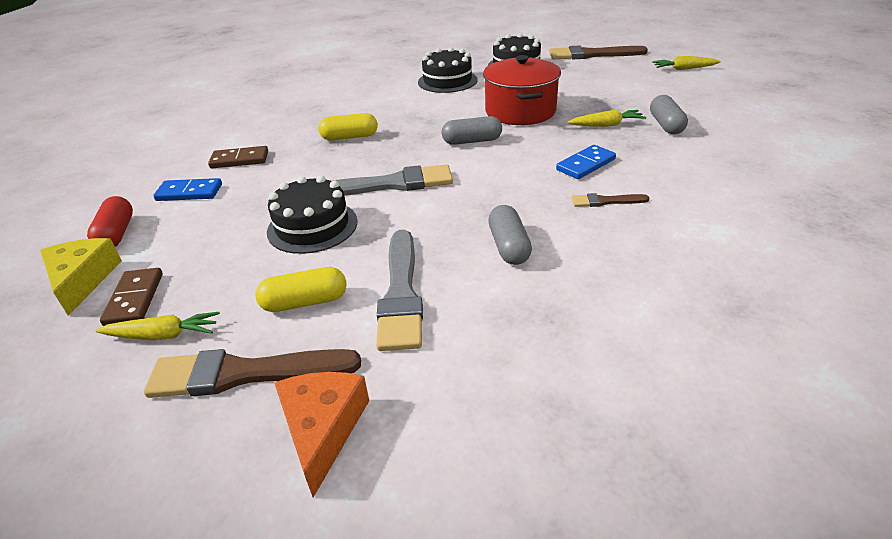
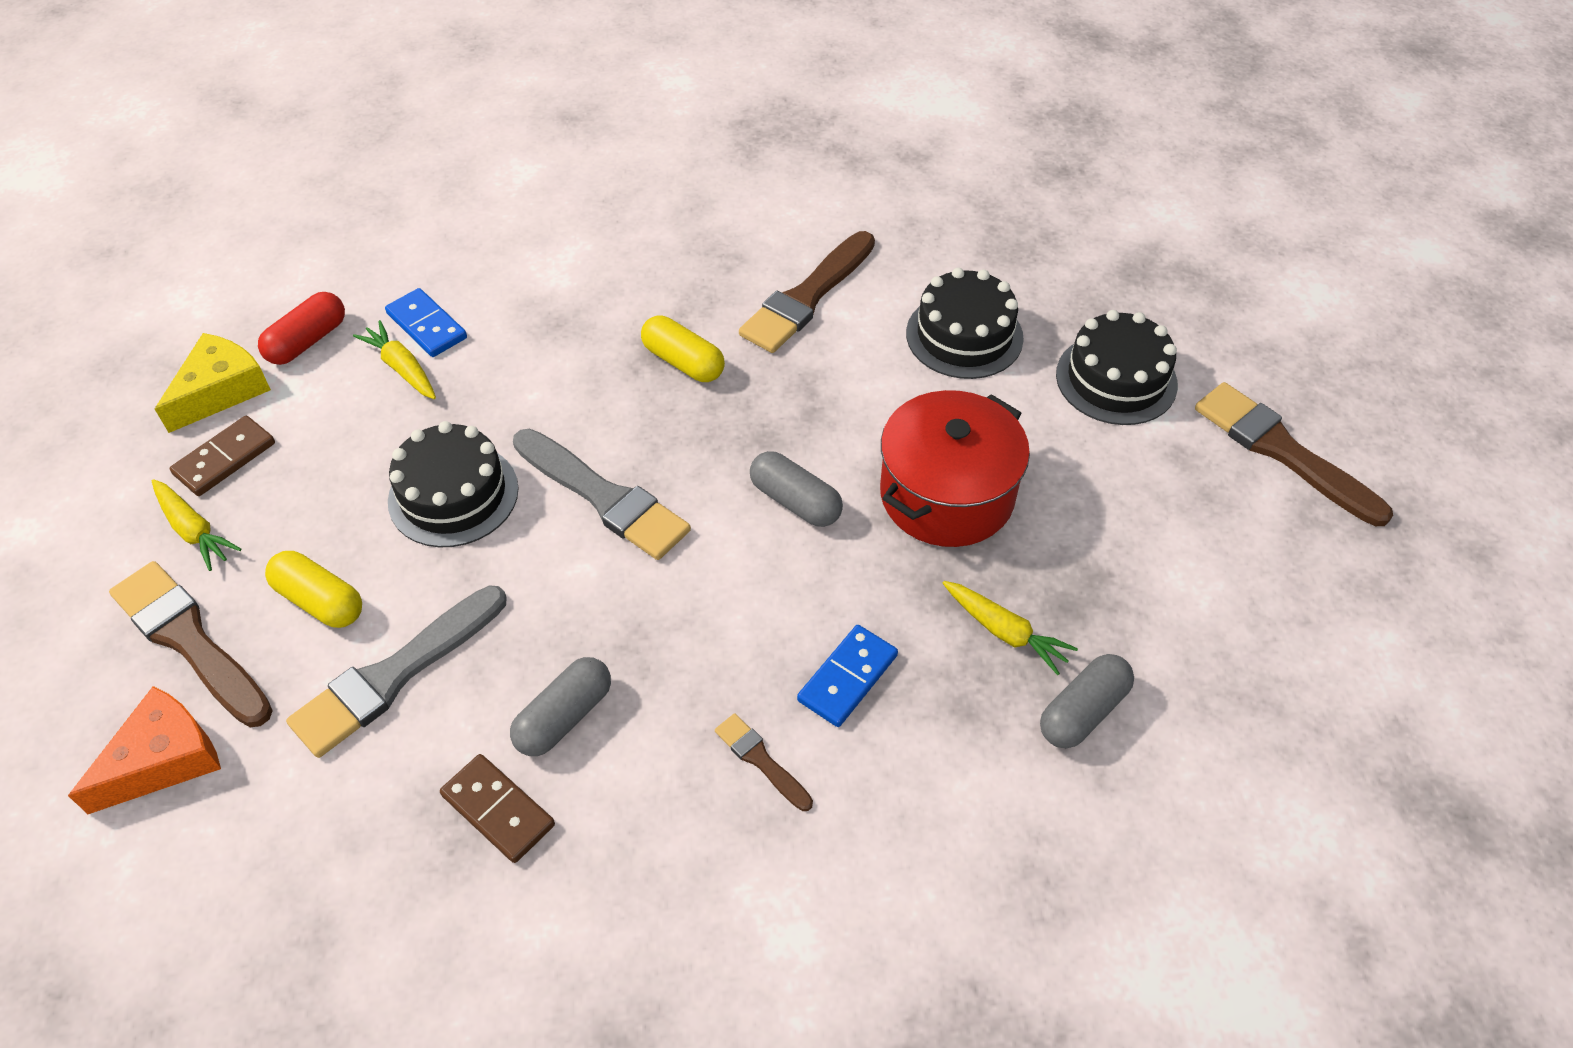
camera: 45 degrees right, 15 degrees up
brown domino [208,146,268,168] -> brown domino moved to [440,754,555,863]
blue domino [556,145,616,179] -> blue domino turned 60 degrees counterclockwise [797,625,898,727]
yellow carrot [652,56,721,70] -> yellow carrot moved to [353,320,436,399]
none -> brown brush [739,231,875,353]

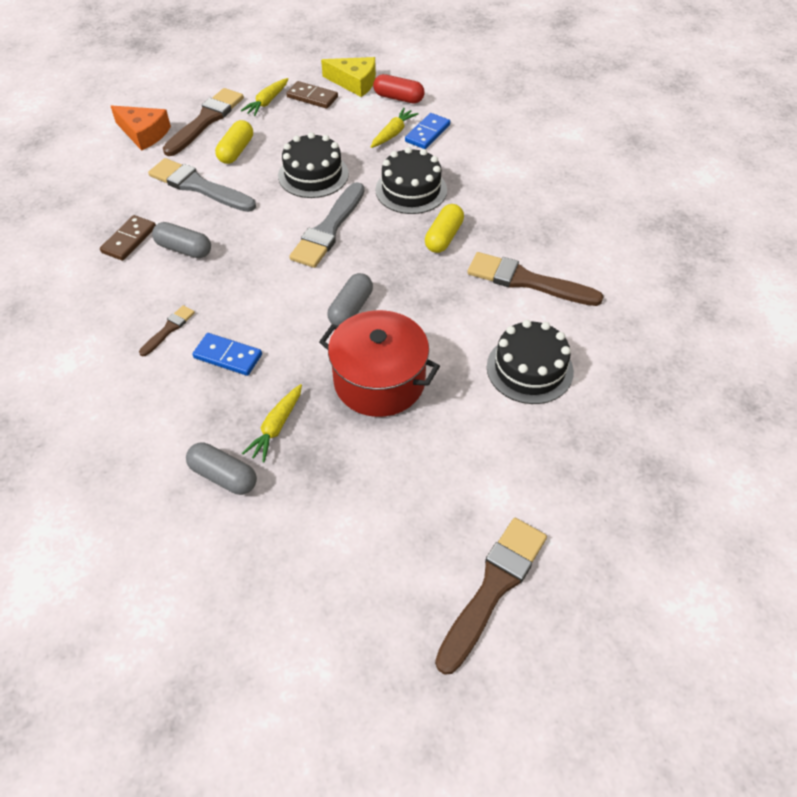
camera: 75 degrees right, 0 degrees up
black cake [1056,310,1178,425] -> black cake moved to [375,147,447,214]

